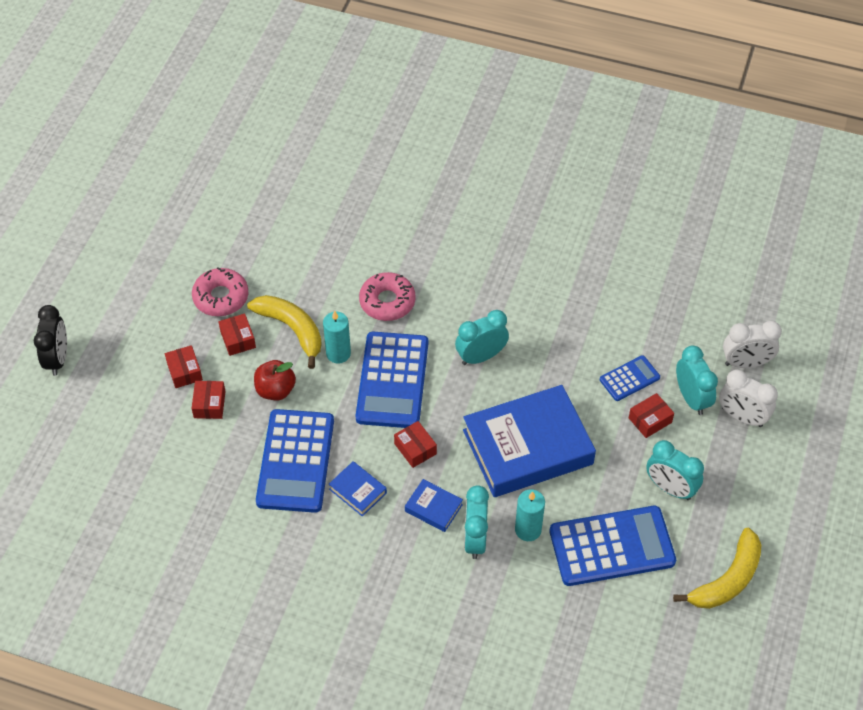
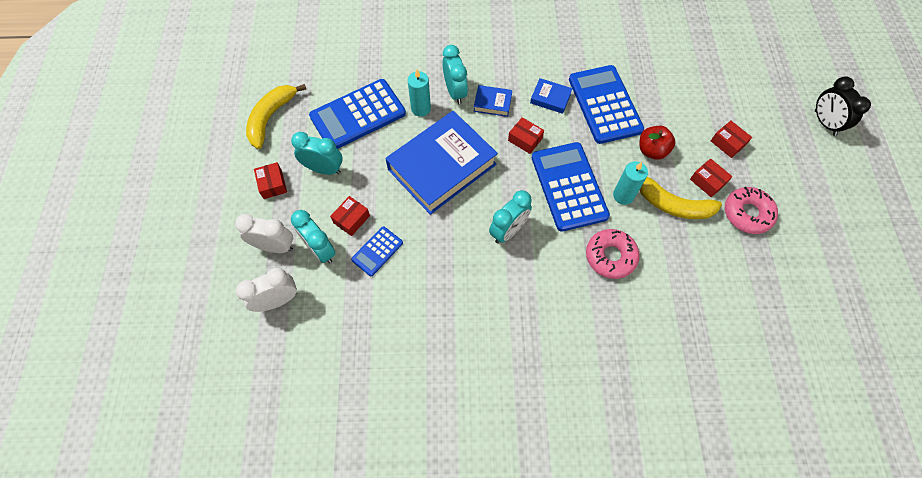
camera: 160 degrees right, 10 degrees up
red box [191,381,226,419] -> red box moved to [254,162,287,199]

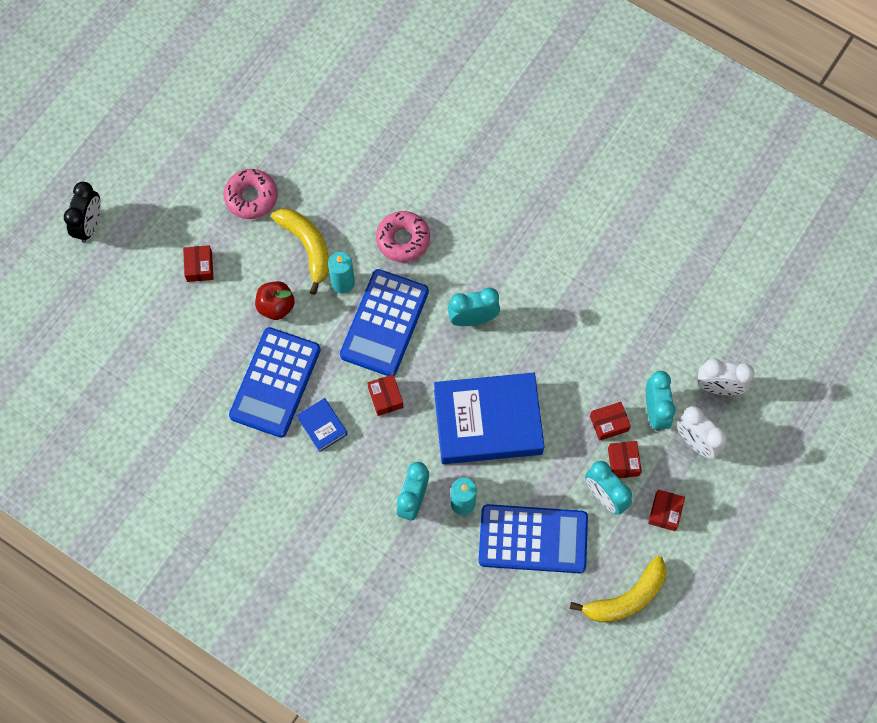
camera: 145 degrees left, 5 degrees up
blue calculator [351,226,403,276] -> none
blue book [474,85,512,117] -> none
red box [690,158,733,197] -> red box moved to [608,441,642,478]

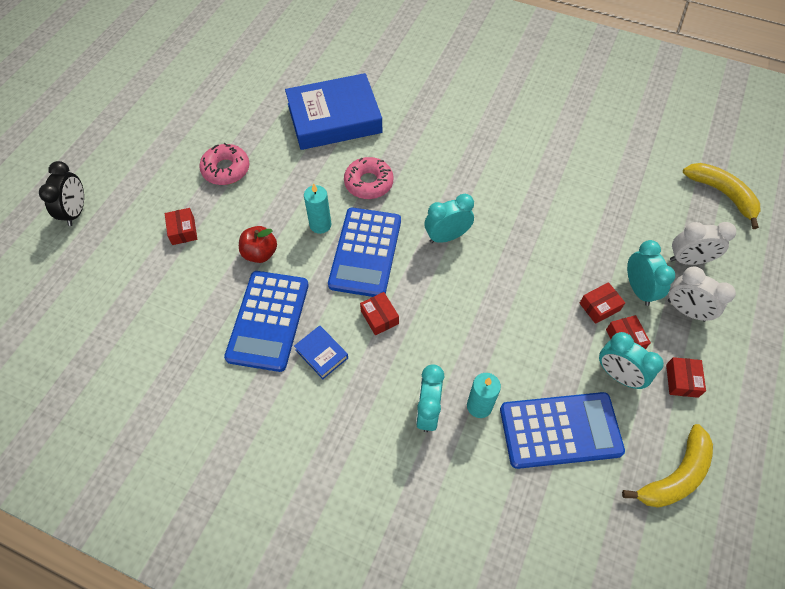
camera: 10 degrees left, 10 degrees down
yellow banana [271,209,329,295] -> yellow banana moved to [683,163,761,229]
blue book [434,373,544,464] -> blue book moved to [285,73,382,150]

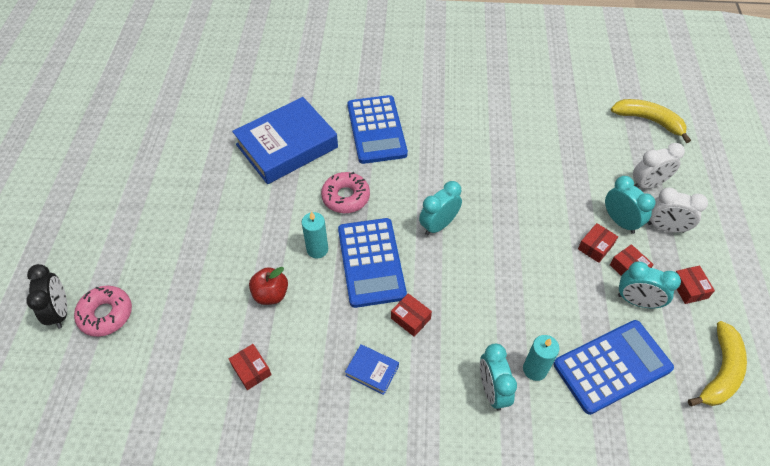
camera: 20 degrees left, 5 degrees down
red box [165,208,197,245] -> red box moved to [229,344,272,390]
pink donut [199,143,250,185] -> pink donut moved to [74,286,132,337]
blue calculator [224,271,309,372] -> blue calculator moved to [347,95,408,164]

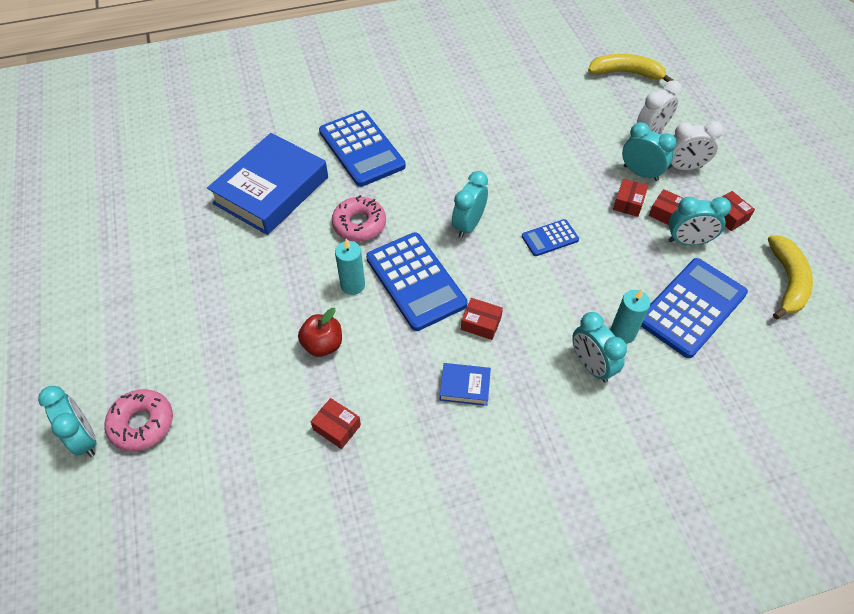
camera: 20 degrees left, 0 degrees up
black clock [26,264,67,329] -> turquoise clock [38,386,97,457]
none -> blue calculator [522,219,579,256]

